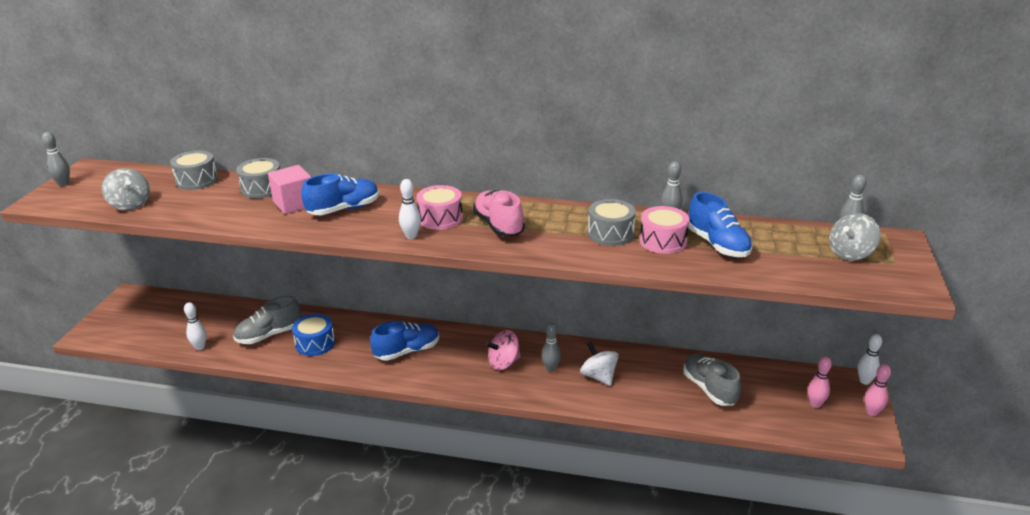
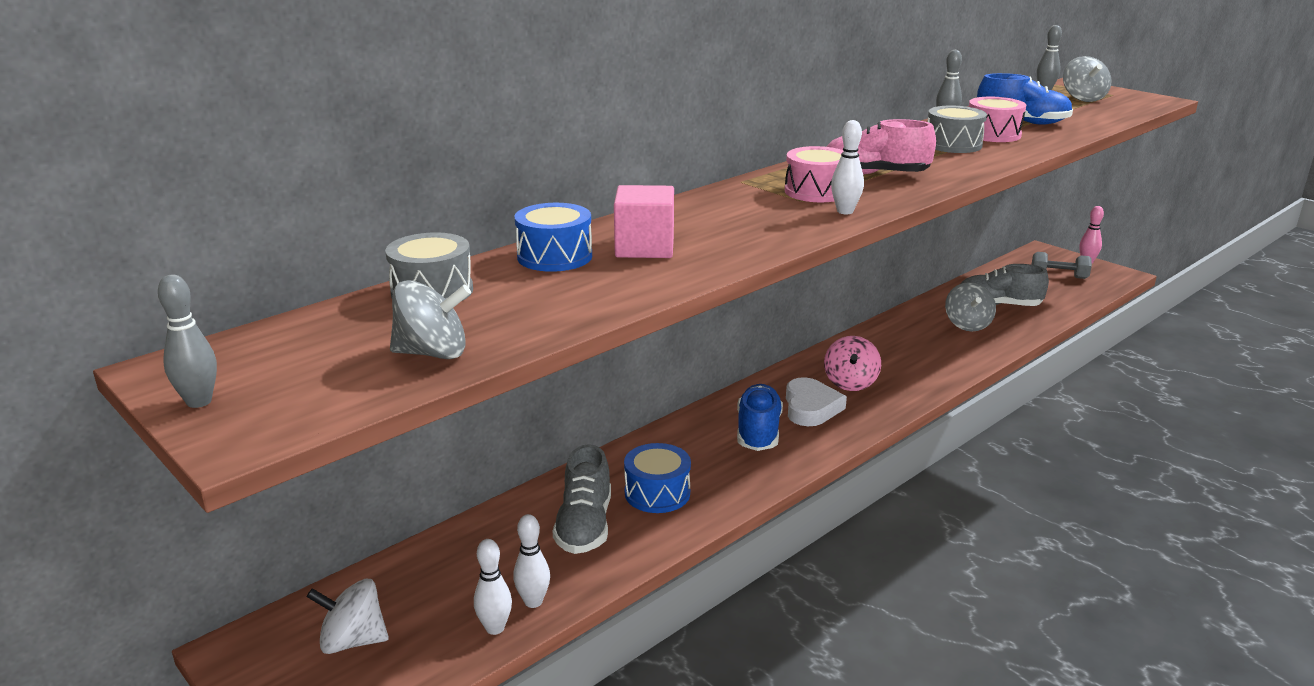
camera: 55 degrees left, 5 degrees down
grey drum [236,158,280,199] -> blue drum [515,203,592,272]
blue shoe [301,174,379,215] -> none
grey bowling pin [541,322,561,372] -> none
white spinning top [580,342,619,386] -> white spinning top moved to [307,579,389,654]
pink bowling pin [808,356,832,408] -> grey dumbbell [1031,252,1092,279]
white bowling pin [858,334,882,385] -> white bowling pin moved to [474,539,512,635]
none -> white heart [786,377,847,426]
none -> grey spinning top [945,282,996,331]

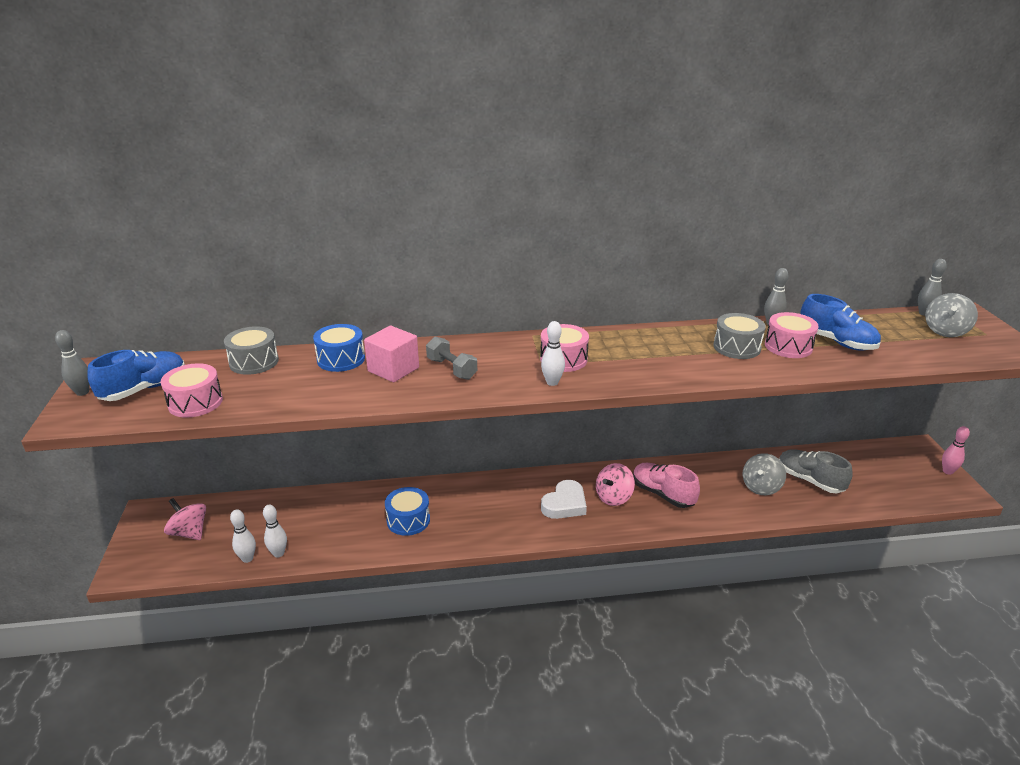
camera: 35 degrees right, 5 degrees up
white spinning top [307,579,389,654] -> pink spinning top [164,498,206,540]
grey spinning top [390,280,471,359] -> pink drum [161,363,223,418]
grey shoe [552,444,611,554] -> none
blue shoe [737,384,783,451] -> blue shoe moved to [87,350,185,401]
pink shoe [826,119,936,175] -> pink shoe moved to [633,463,700,508]
grey dumbbell [1031,252,1092,279] -> grey dumbbell moved to [426,337,477,380]

